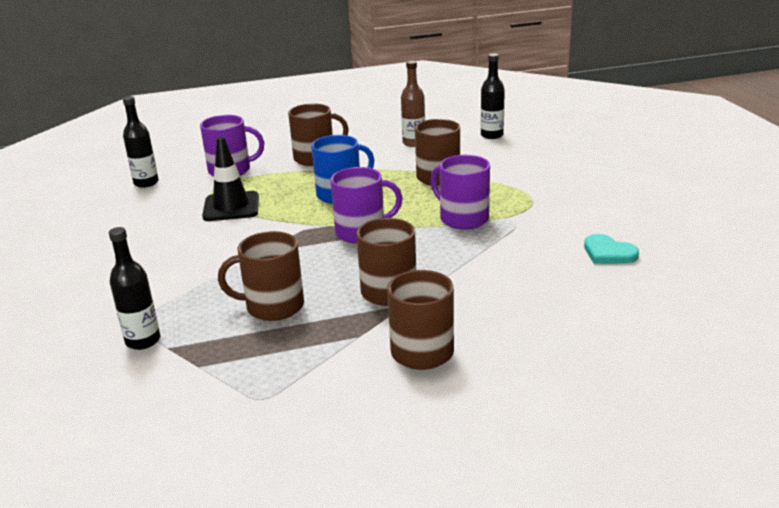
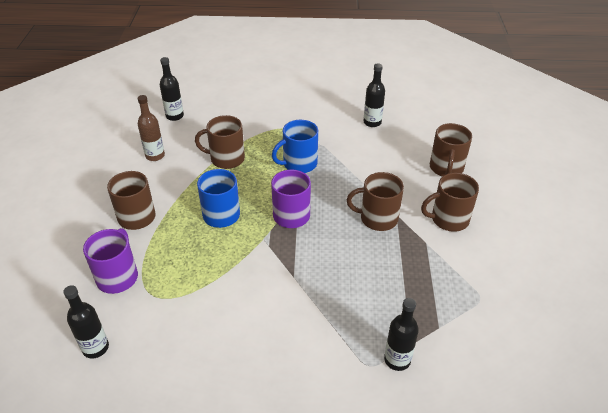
camera: 75 degrees left, 15 degrees up
black traffic cone [202,137,259,221] -> none
brown mug [218,231,304,321] -> brown mug moved to [430,123,472,177]
purple mug [430,155,490,230] -> blue mug [272,120,318,173]
turquoise heart [584,234,639,264] -> black bottle [364,63,385,127]

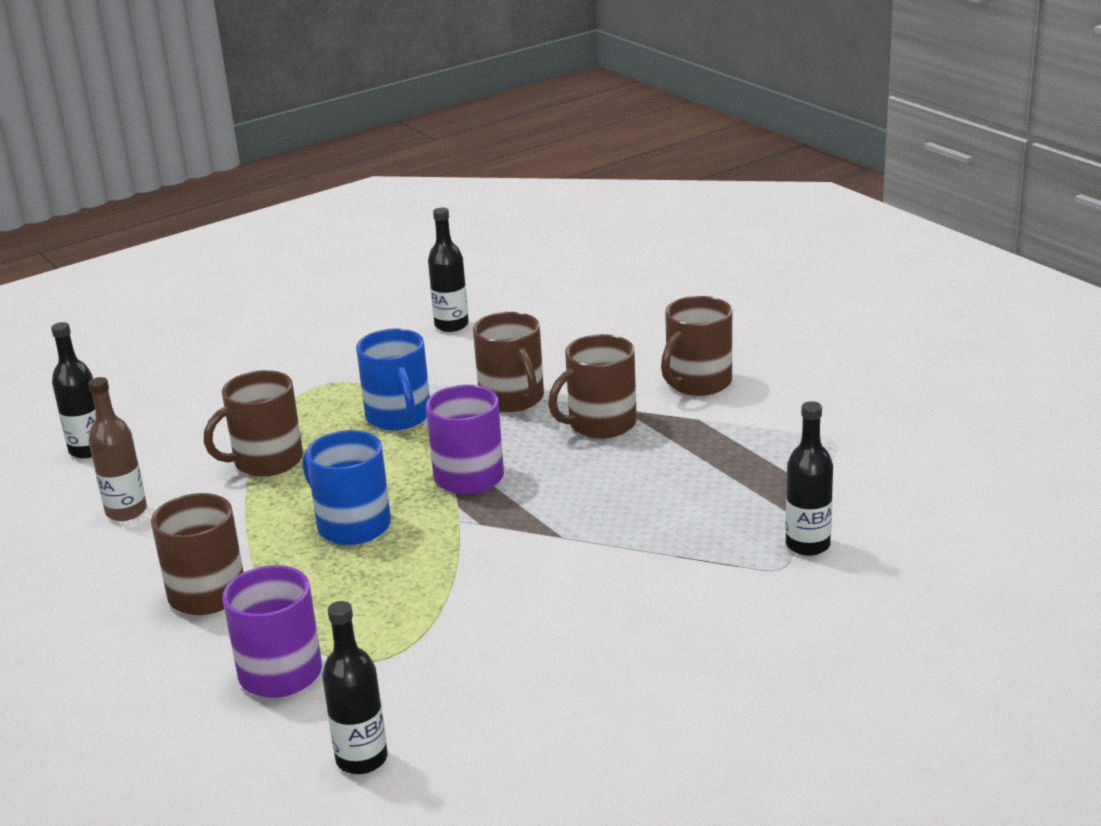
camera: 35 degrees left, 15 degrees down
blue mug [272,120,318,173] -> blue mug turned 45 degrees counterclockwise [356,328,430,430]
brown mug [430,123,472,177] -> brown mug moved to [473,312,544,412]

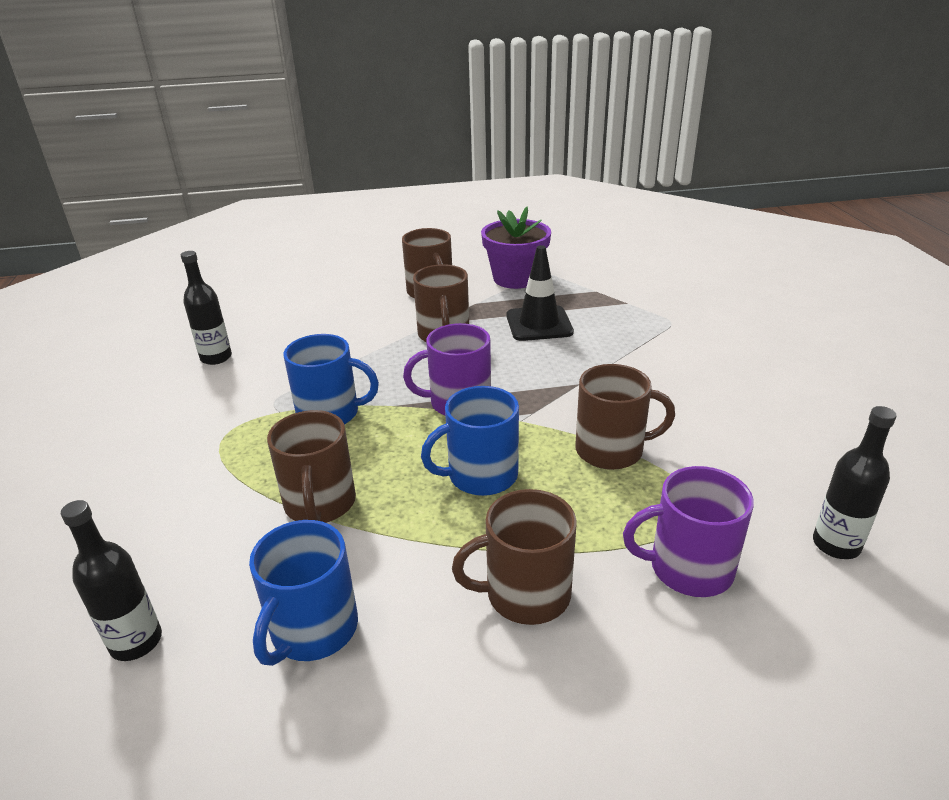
camera: 65 degrees left, 5 degrees up
brown bottle [88,377,147,521] -> blue mug [249,520,358,666]
brown mug [473,312,544,412] -> brown mug moved to [575,364,675,470]
black bottle [785,401,833,556] -> none
none -> purple flower pot [481,207,551,289]
none -> black traffic cone [506,245,574,341]

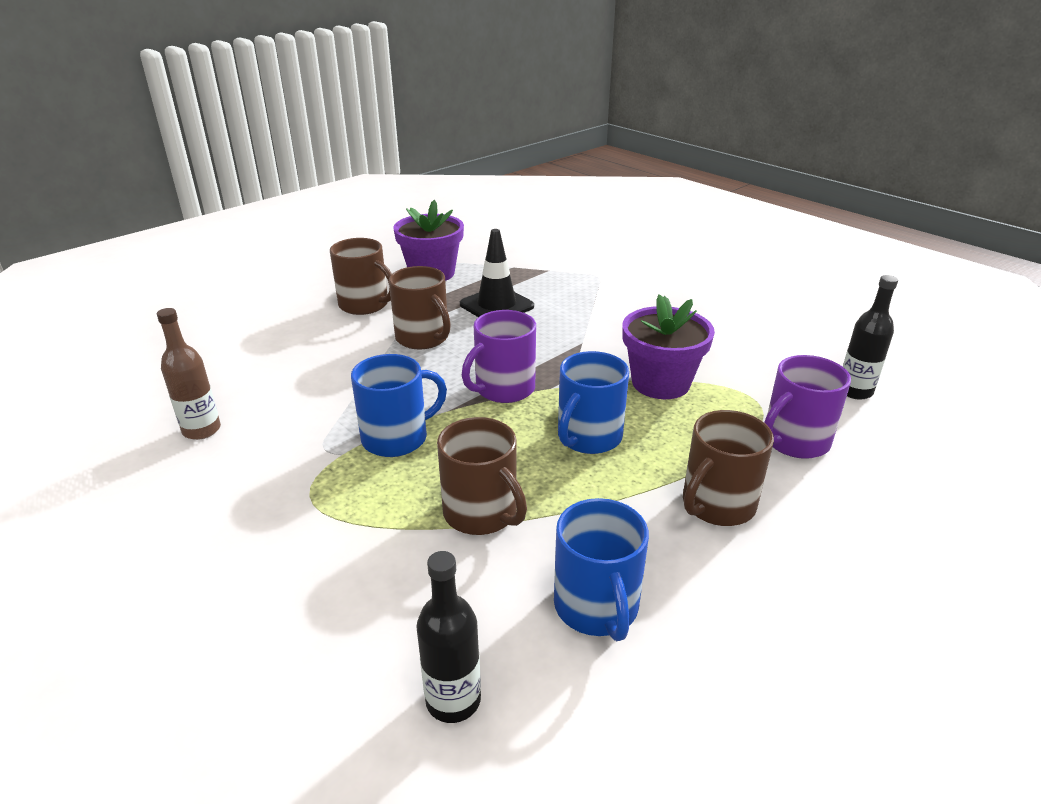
camera: 35 degrees left, 0 degrees up
black bottle [181,251,232,365] -> brown bottle [157,308,221,440]
brown mug [575,364,675,470] -> purple flower pot [622,294,715,399]

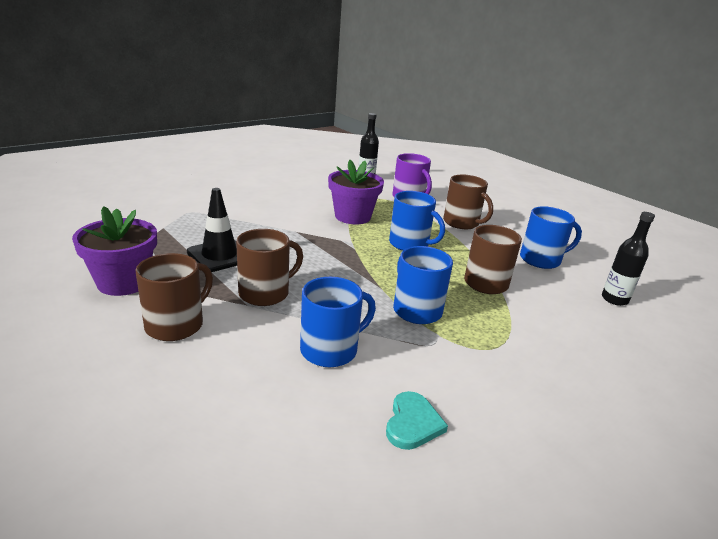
camera: 90 degrees left, 5 degrees down
brown bottle [157,308,221,440] -> turquoise heart [386,391,448,450]
purple mug [462,310,536,403] -> none
none -> blue mug [300,277,376,367]

